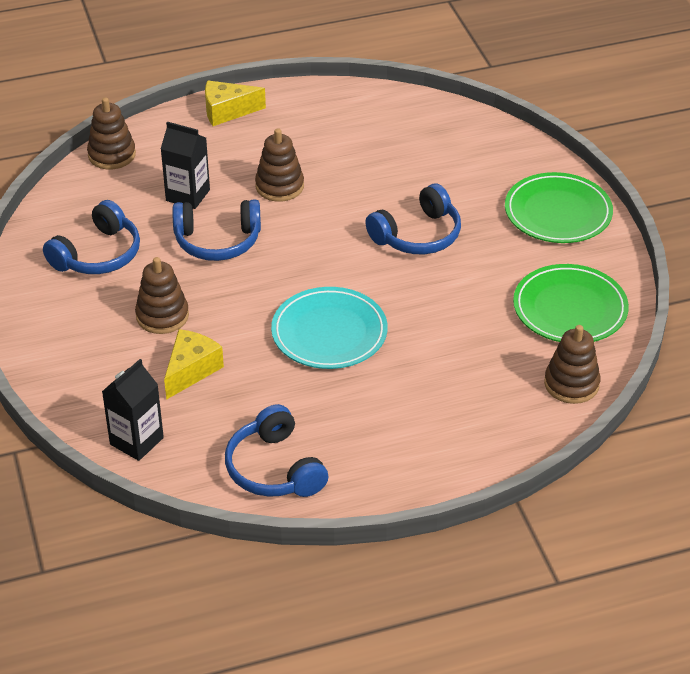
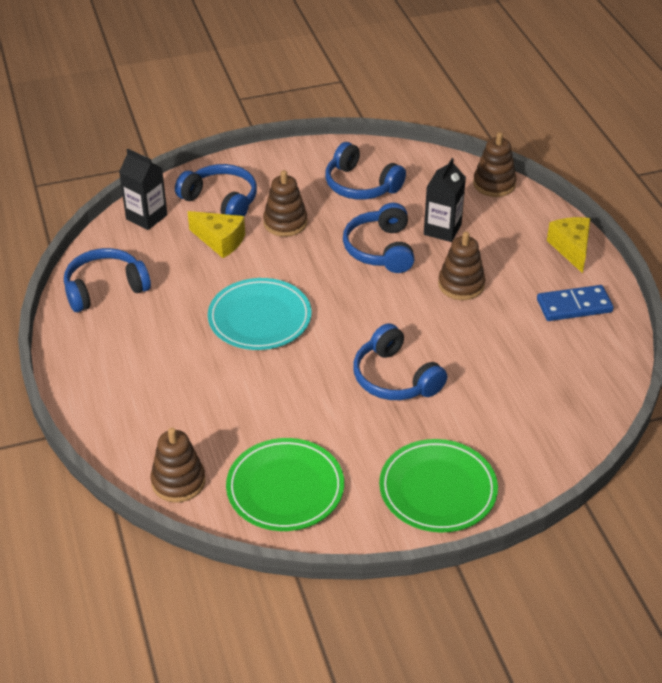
camera: 90 degrees right, 0 degrees up
none -> blue headphones [175,164,257,217]
none -> blue domino [537,285,614,321]

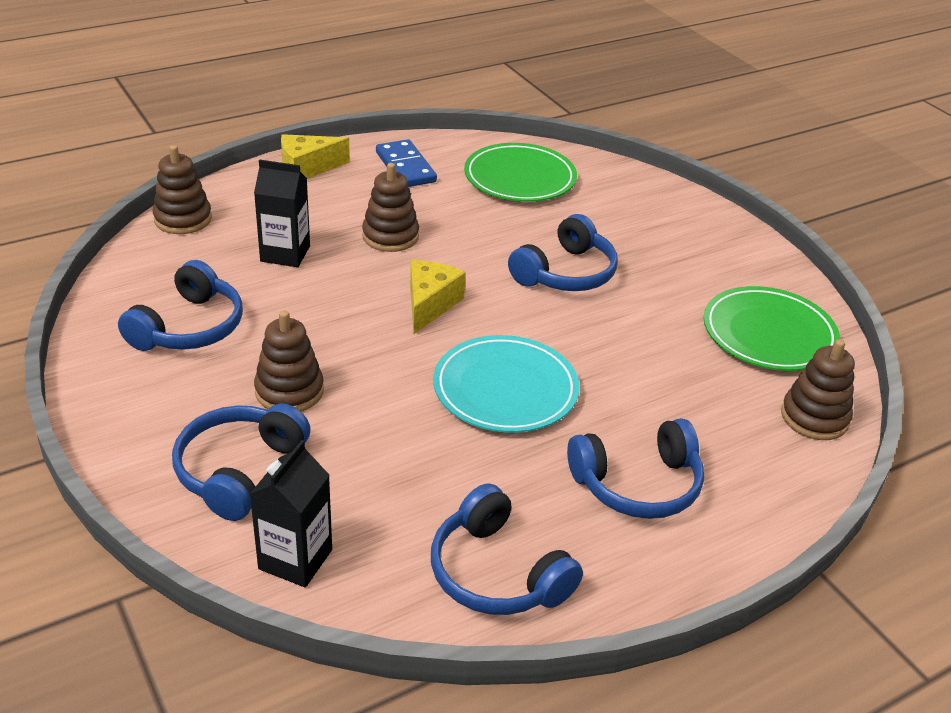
camera: 105 degrees left, 5 degrees down
yellow cheese [187,211,245,258] -> yellow cheese moved to [410,260,466,334]
blue headphones [343,203,414,273] -> blue headphones moved to [567,418,704,519]
green plate [379,439,498,533] -> green plate moved to [464,143,577,202]

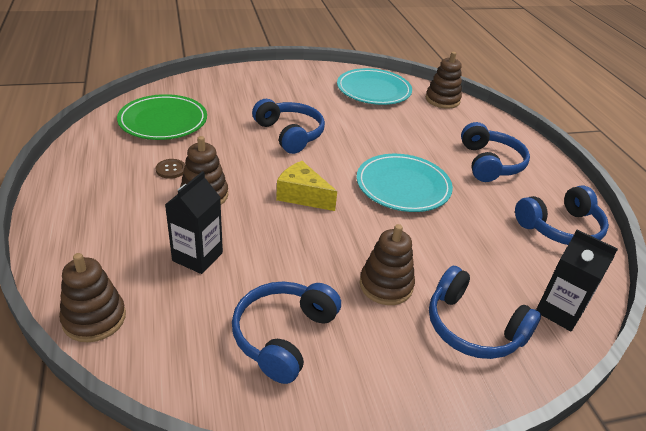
camera: 75 degrees left, 0 degrees up
blue headphones [118,260,243,351] -> blue headphones turned 105 degrees counterclockwise [232,282,341,384]
yellow cheese [281,134,350,179] -> none
blue domino [376,139,437,187] -> none
green plate [704,286,840,371] -> turquoise plate [337,68,412,105]
none -> brown button [156,159,185,179]

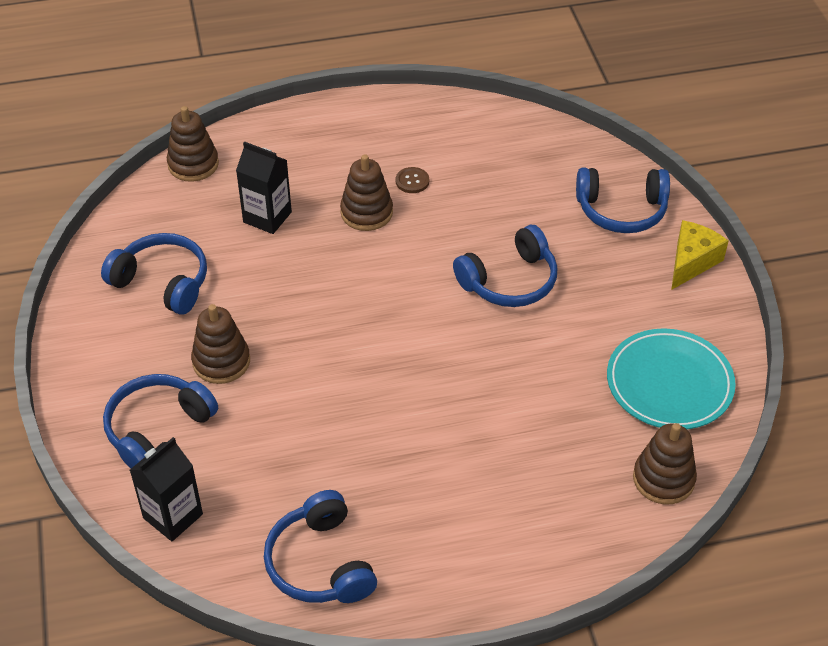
camera: 95 degrees right, 10 degrees up
green plate [117,94,207,140] -> none
yellow cheese [276,161,337,211] -> yellow cheese moved to [671,220,728,290]
turquoise plate [357,154,453,212] -> none
blue headphones [461,122,530,182] -> blue headphones moved to [576,168,670,233]

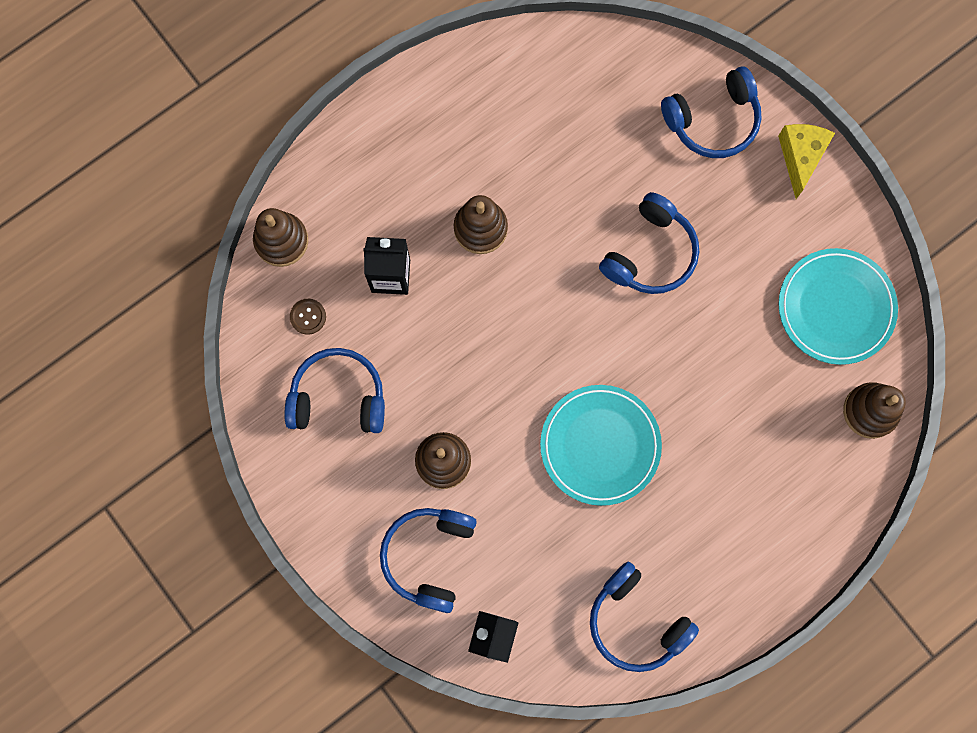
camera: 25 degrees left, 30 degrees up
brown button [395,167,429,193] -> brown button moved to [290,299,326,335]
none -> turquoise plate [540,385,662,506]

